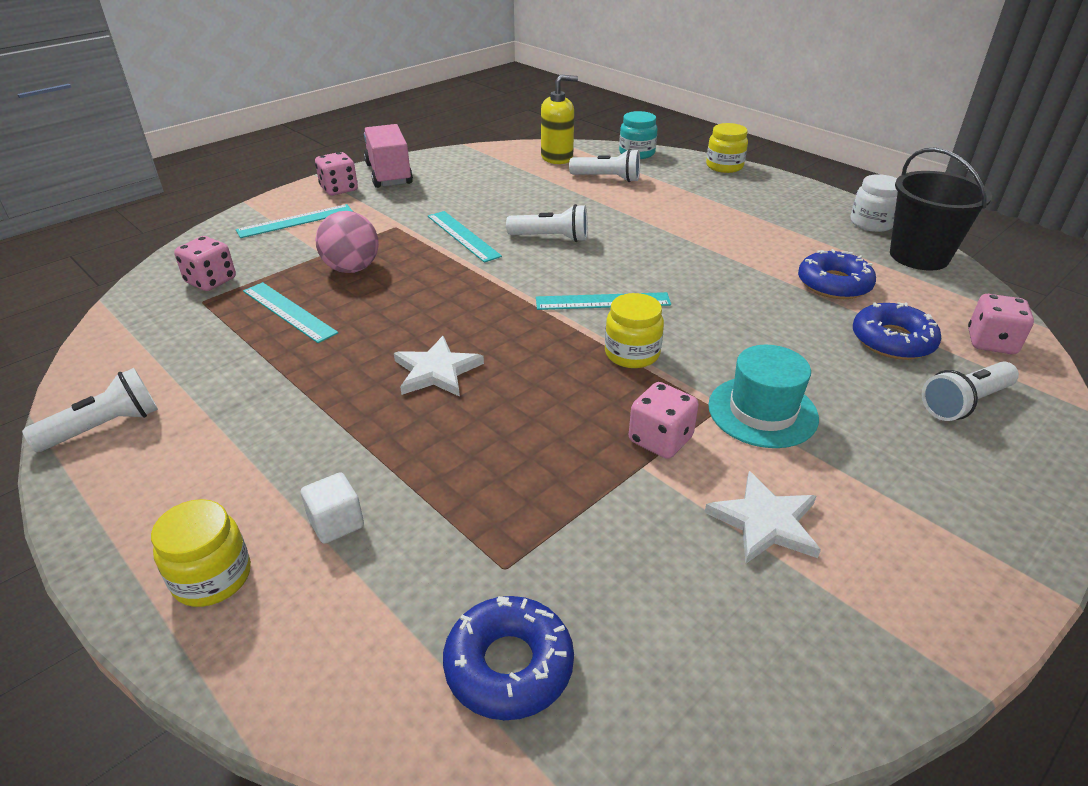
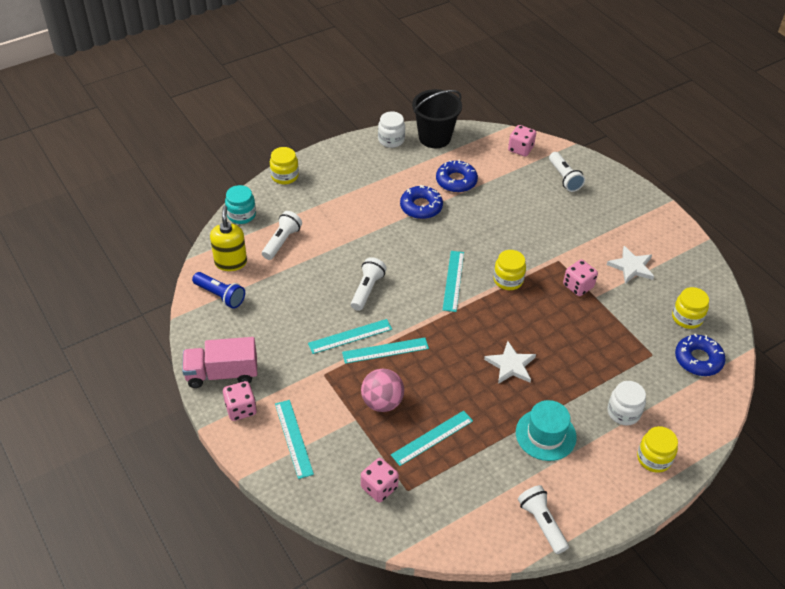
camera: 80 degrees left, 10 degrees up
white cube [301,472,364,544] -> white jar [607,381,646,425]
turquoise hat [708,345,819,448] -> turquoise hat moved to [516,400,577,461]
blue donut [853,302,941,360] -> blue donut moved to [400,185,443,219]
none -> blue flashlight [192,272,245,309]
none -> turquoise ruler [342,337,429,364]
none -> yellow jar [672,287,709,329]

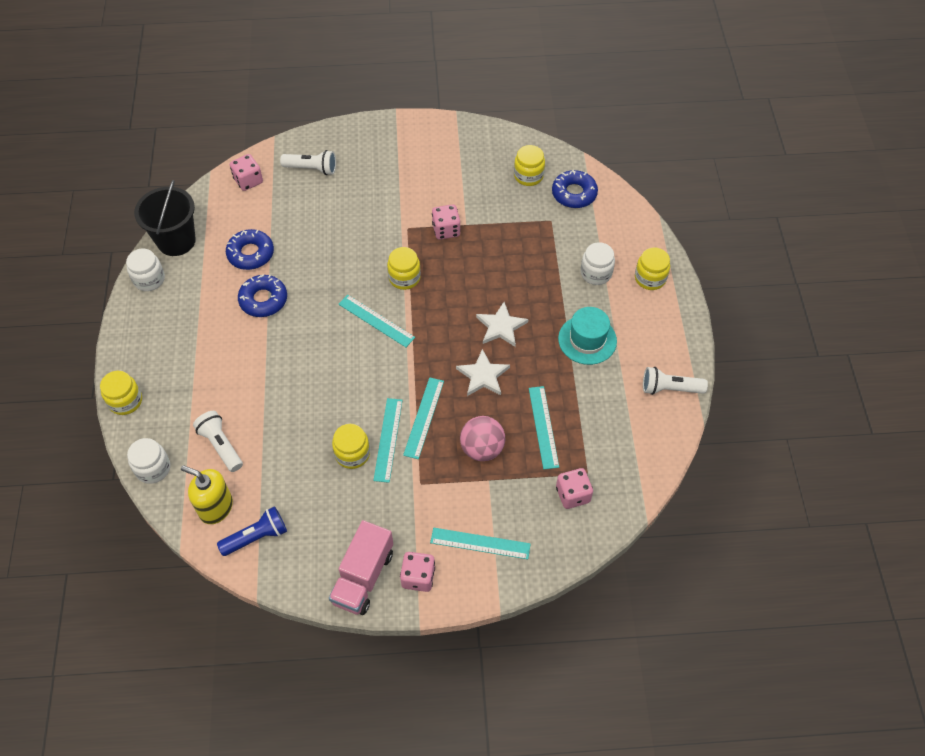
camera: 60 degrees left, 10 degrees up
turquoise jar [225,185,256,224] -> white jar [127,438,170,484]
white flashlight [351,257,387,311] -> none
white star [607,246,654,284] -> white star moved to [456,349,510,396]
none -> yellow jar [332,424,370,469]

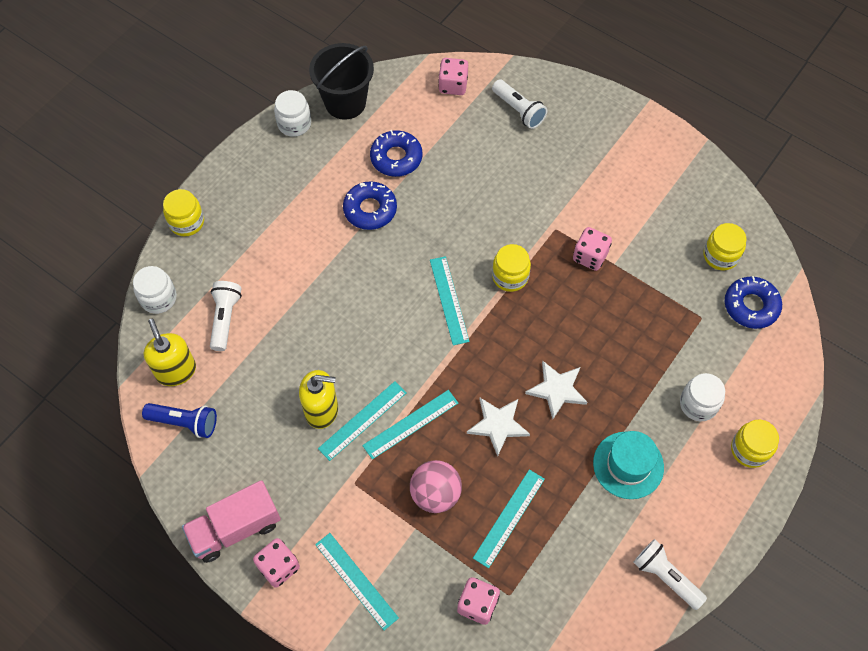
camera: 40 degrees right, 5 degrees up
yellow jar [332,424,370,469] -> yellow soap dispenser [299,370,338,429]

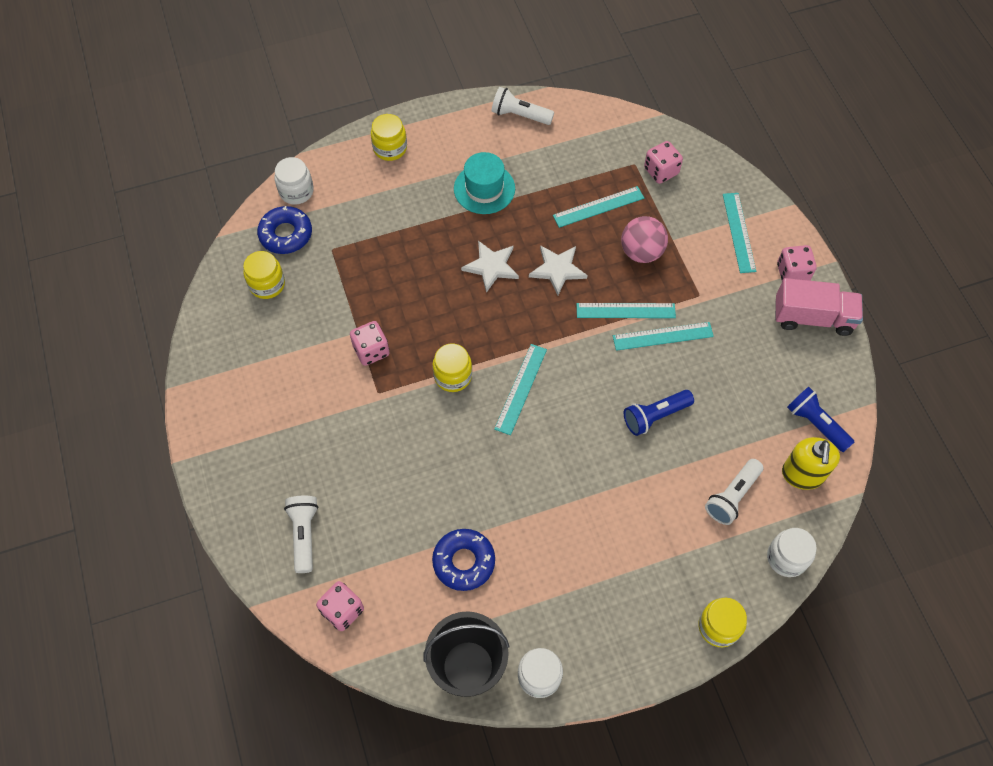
camera: 145 degrees left, 0 degrees up
yellow soap dispenser [299,370,338,429] -> none
blue donut [343,181,397,230] -> none
white flashlight [633,539,707,610] -> white flashlight turned 120 degrees clockwise [491,87,554,125]
white jar [680,373,725,421] -> white jar moved to [275,157,314,205]
none -> blue flashlight [624,390,694,436]

